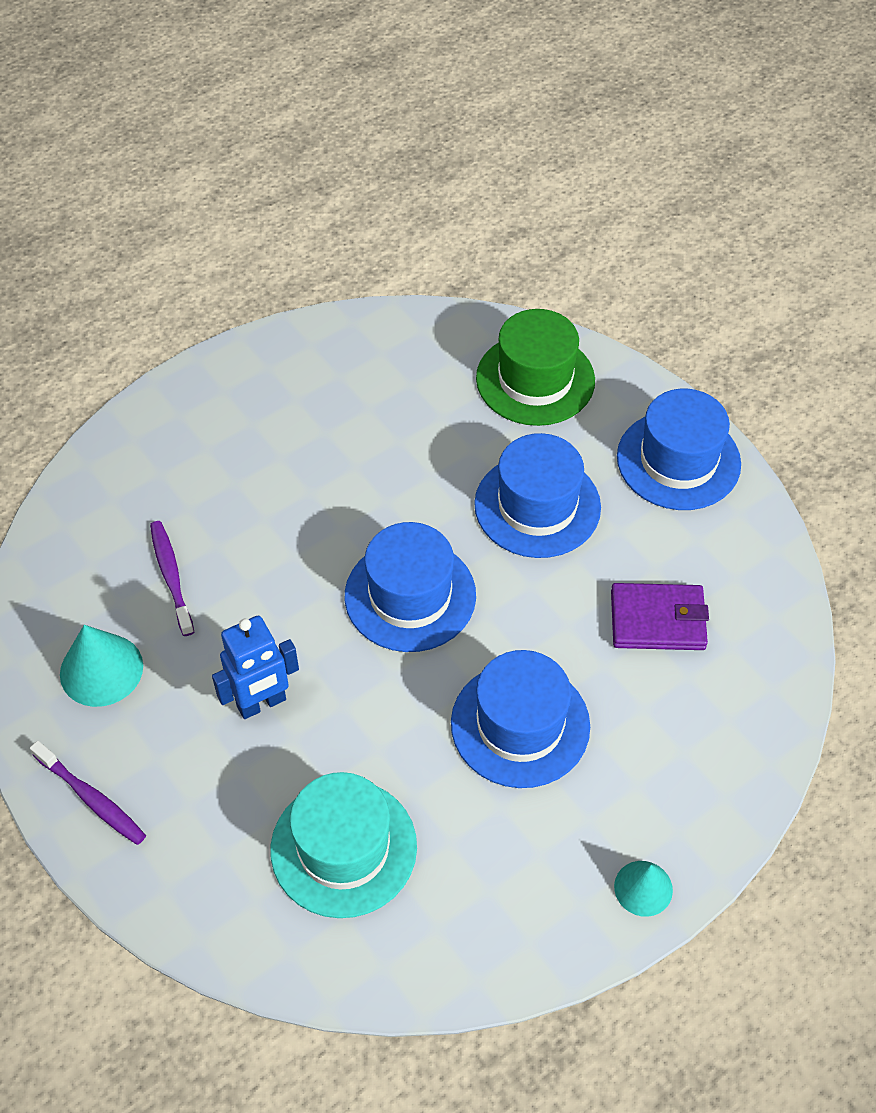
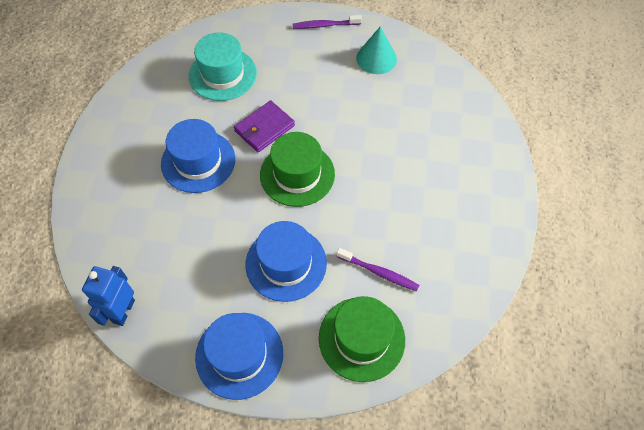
camera: 135 degrees right, 5 degrees up
purple toothbrush [150,521,194,636] -> purple toothbrush moved to [336,248,419,291]
blue robot [212,616,299,719] -> blue robot moved to [82,266,135,326]
blue hat [345,522,476,652] -> green hat [260,132,335,207]
purple wallet [611,583,709,650] -> purple wallet moved to [234,100,295,152]
turquoise cone [614,861,673,917] -> none

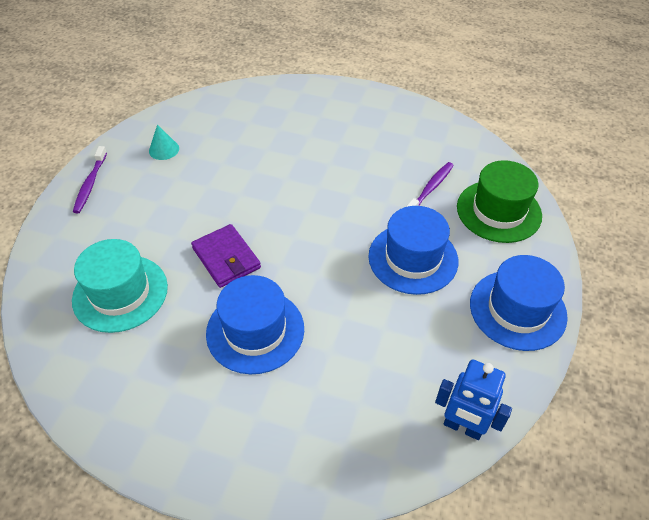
camera: 80 degrees left, 10 degrees down
green hat [260,132,335,207] -> none
turquoise cone [356,26,397,74] -> turquoise cone [149,125,179,160], size x0.64

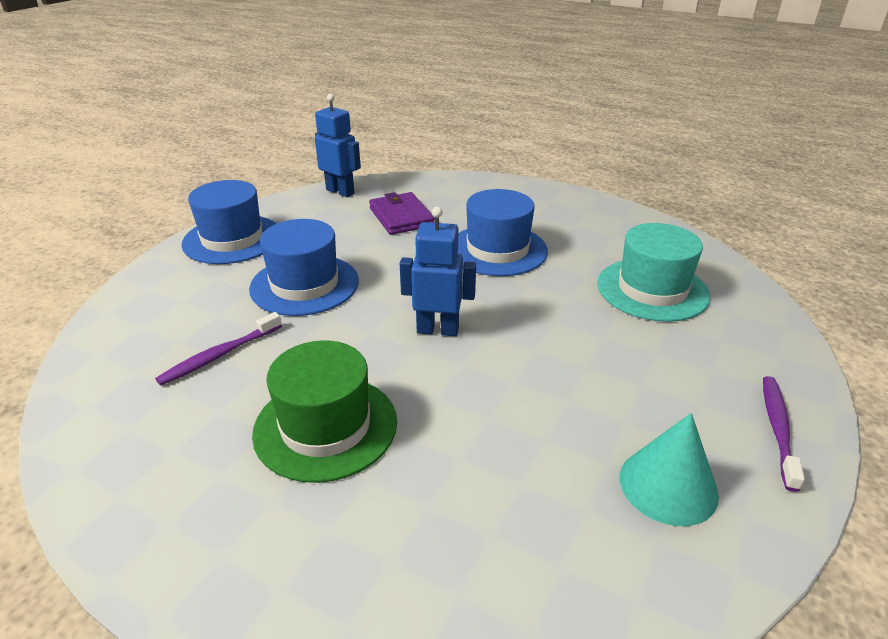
camera: 170 degrees left, 15 degrees down
turquoise cone [149,125,179,160] -> turquoise cone [620,413,719,526], size x1.55
purple wallet [191,224,261,288] -> purple wallet moved to [369,192,435,235]
green hat [457,160,542,243] -> green hat moved to [252,340,397,483]
none -> blue robot [400,207,476,336]

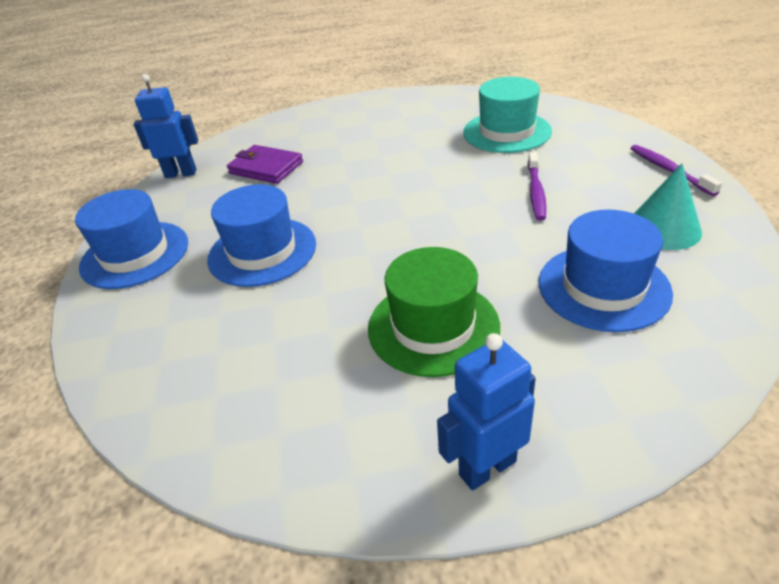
camera: 35 degrees left, 5 degrees up
purple toothbrush [155,312,282,386] -> purple toothbrush moved to [528,152,546,221]
blue robot [400,207,476,336] -> blue robot moved to [437,333,536,491]
blue hat [457,189,548,276] -> blue hat moved to [539,210,673,332]

